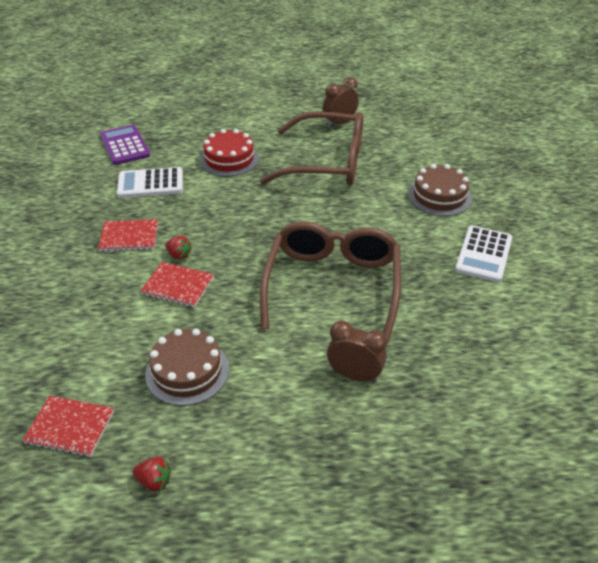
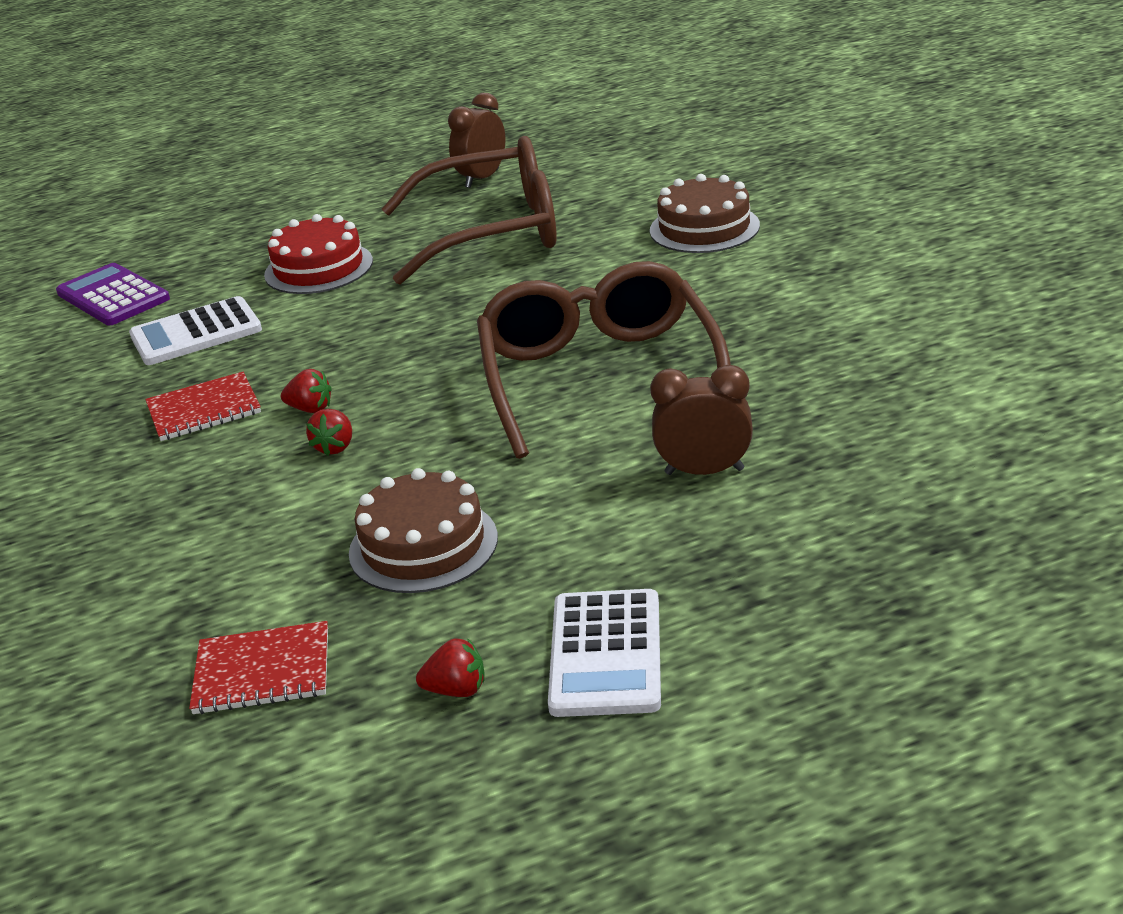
camera: 15 degrees left, 10 degrees down
red notebook [140,262,214,308] -> red strawberry [306,409,352,456]
white calculator [455,226,512,282] -> white calculator moved to [548,589,661,717]

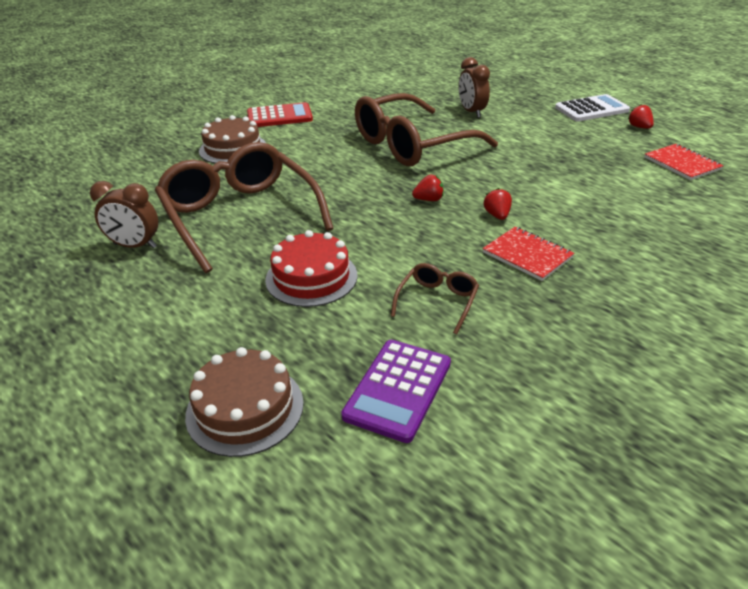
camera: 115 degrees left, 5 degrees up
white calculator [129,296,262,365] -> brown glasses [391,263,479,335]
red strawberry [306,409,352,456] -> red strawberry moved to [412,175,444,201]
brown cake [349,468,498,593] -> brown cake moved to [185,347,304,457]
none -> red calculator [247,102,313,127]

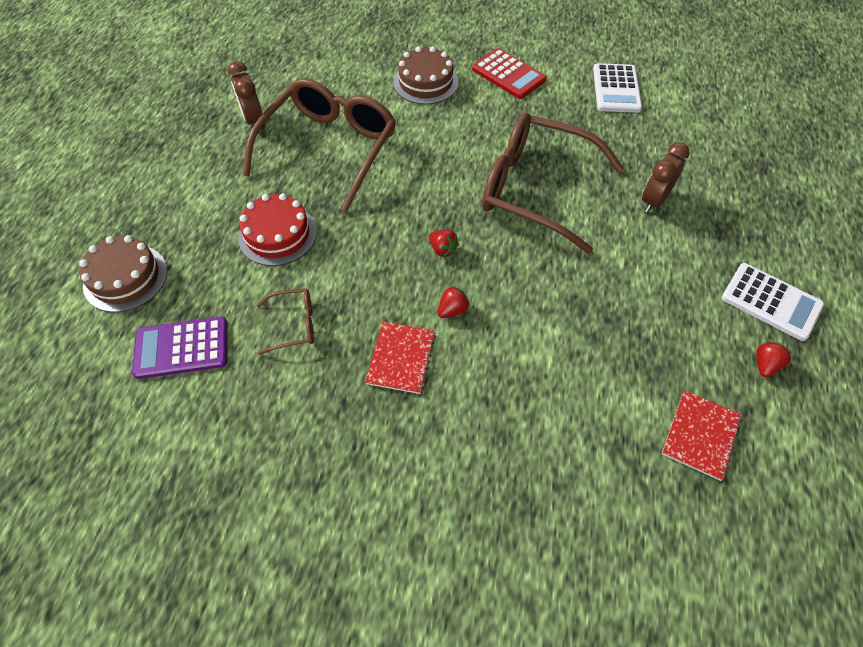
camera: 55 degrees right, 20 degrees up
none -> white calculator [593,63,642,113]

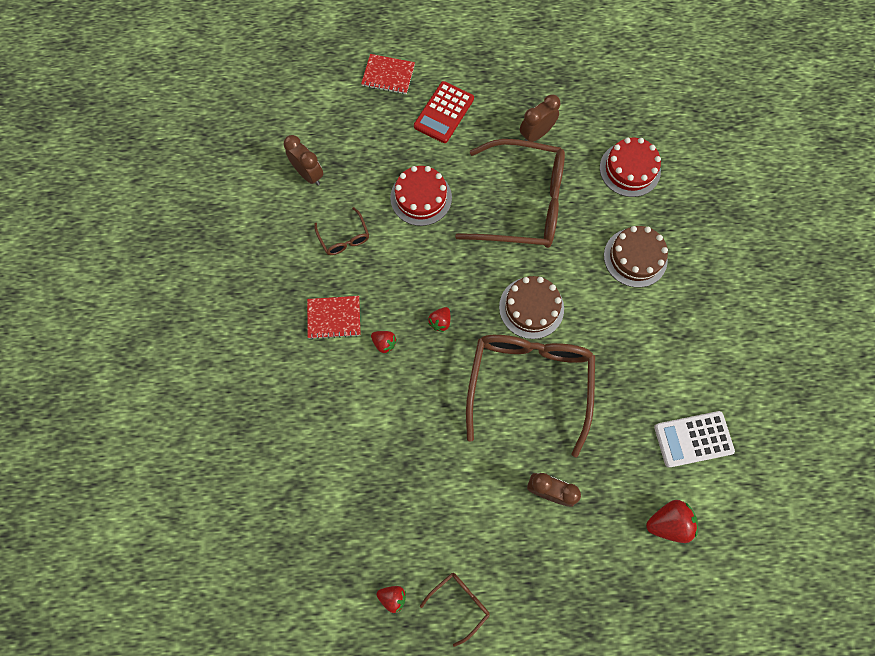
camera: 75 degrees right, 15 degrees up
brown cake [79,235,167,312] -> brown cake moved to [499,276,564,339]
purple calculator [132,316,228,379] -> brown clock [284,135,323,186]
red calculator [472,48,547,99] -> red calculator moved to [414,81,474,143]
red notebook [662,390,742,481] -> red notebook moved to [361,54,415,94]
white calculator [722,263,824,341] -> brown glasses [420,573,489,647]
none -> red cake [600,138,661,197]
none -> red strawberry [646,500,698,543]

